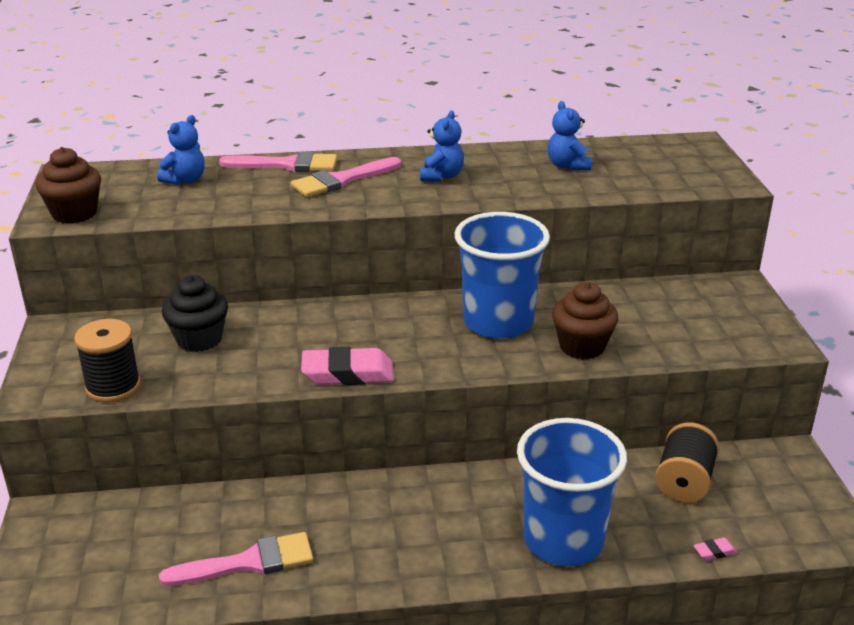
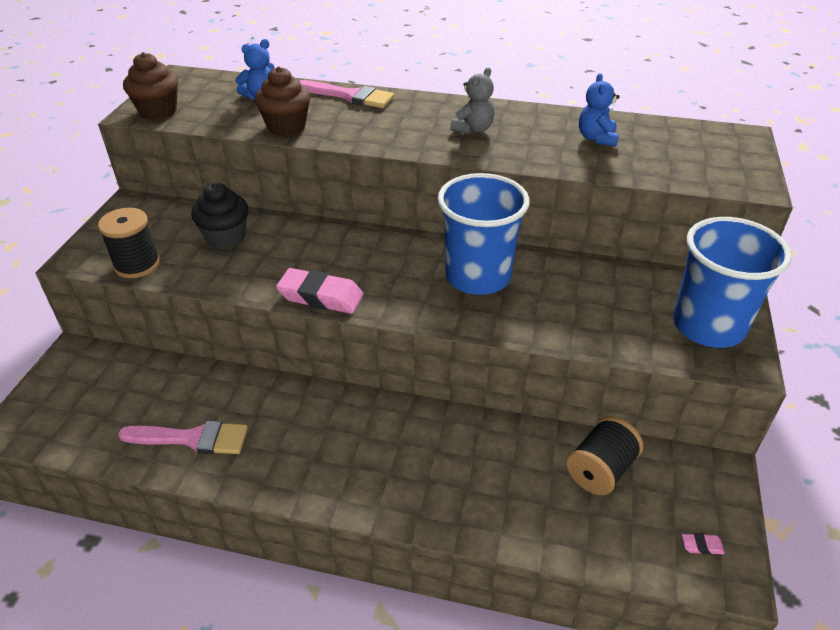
camera: 20 degrees right, 10 degrees up
pink brush [291,157,401,197] -> none
blue teddy bear [420,110,464,181] -> grey teddy bear [450,67,495,134]
blue cup [517,418,627,566] -> blue cup moved to [673,217,792,348]
brown cupcake [552,282,618,359] -> brown cupcake moved to [255,67,311,136]
pink eraser [693,537,737,561] -> pink eraser moved to [682,533,725,555]

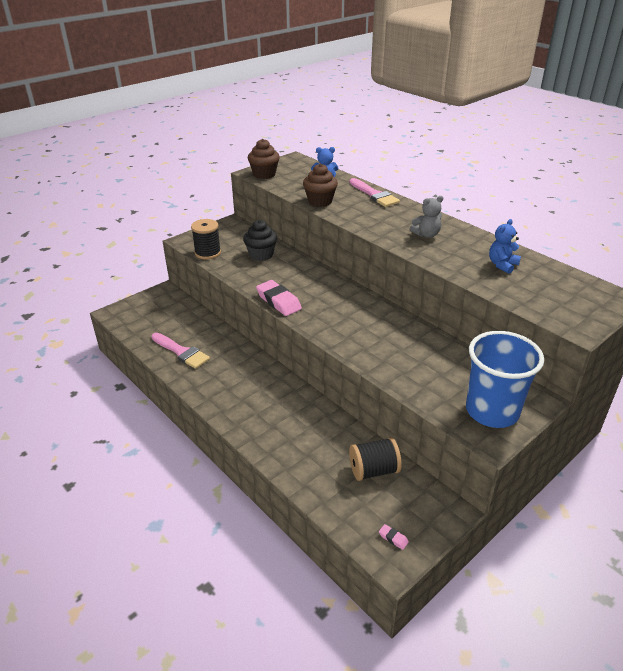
camera: 35 degrees right, 5 degrees down
blue cup [438,173,530,295] -> none

